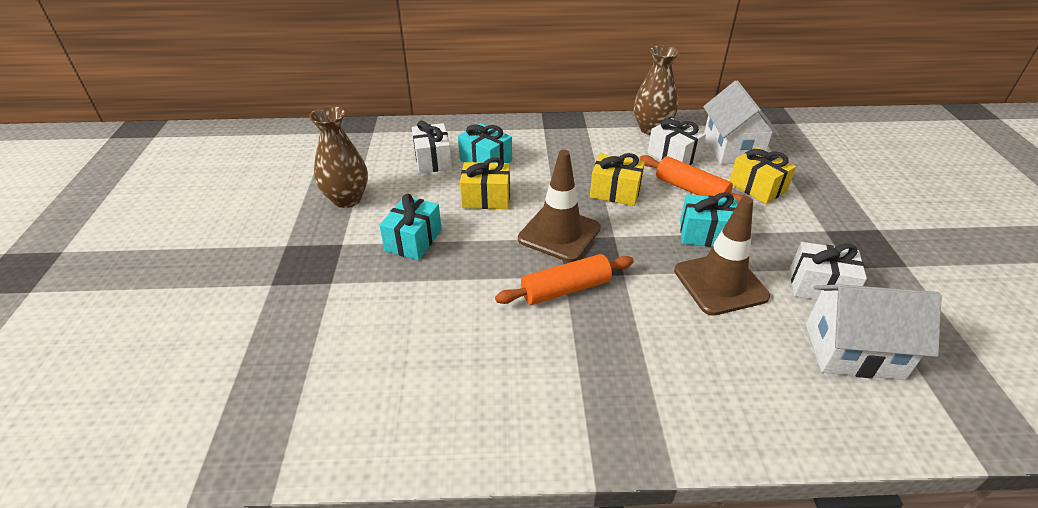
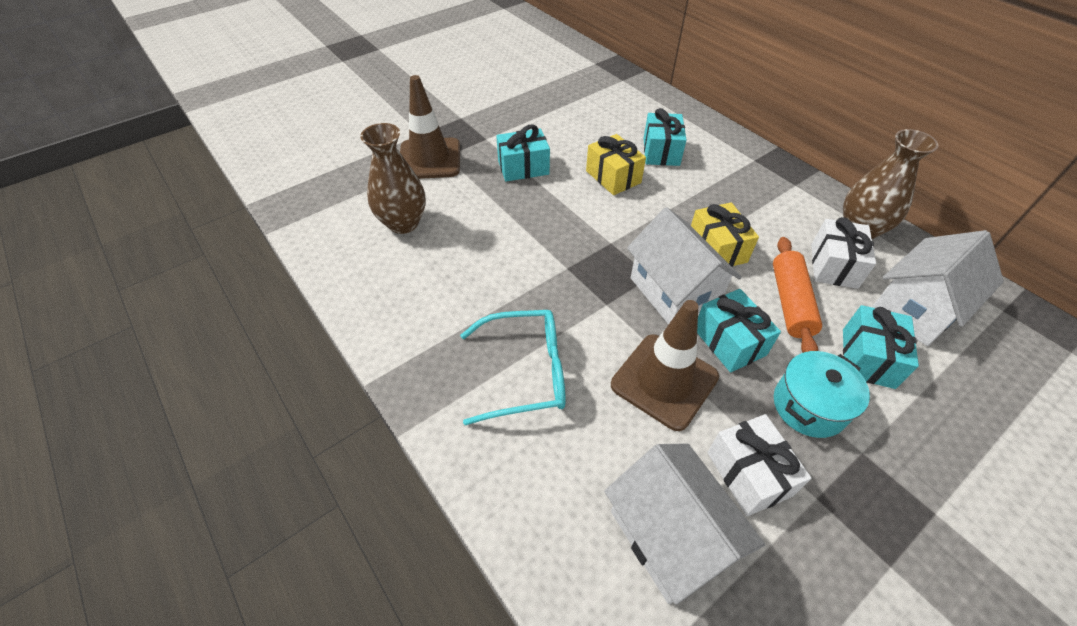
camera: 55 degrees right, 10 degrees up
brown vase [309,106,368,208] -> brown vase moved to [360,123,426,234]
white gift [412,121,452,174] -> none
orange rolling pin [495,254,634,305] -> none
brown traffic cone [518,150,601,262] -> brown traffic cone moved to [400,75,460,179]
yellow gift [730,147,796,204] -> turquoise gift [843,305,919,389]
none -> turquoise glasses [460,310,566,425]
none -> white house [627,207,742,325]
none -> turquoise pot [774,351,870,438]

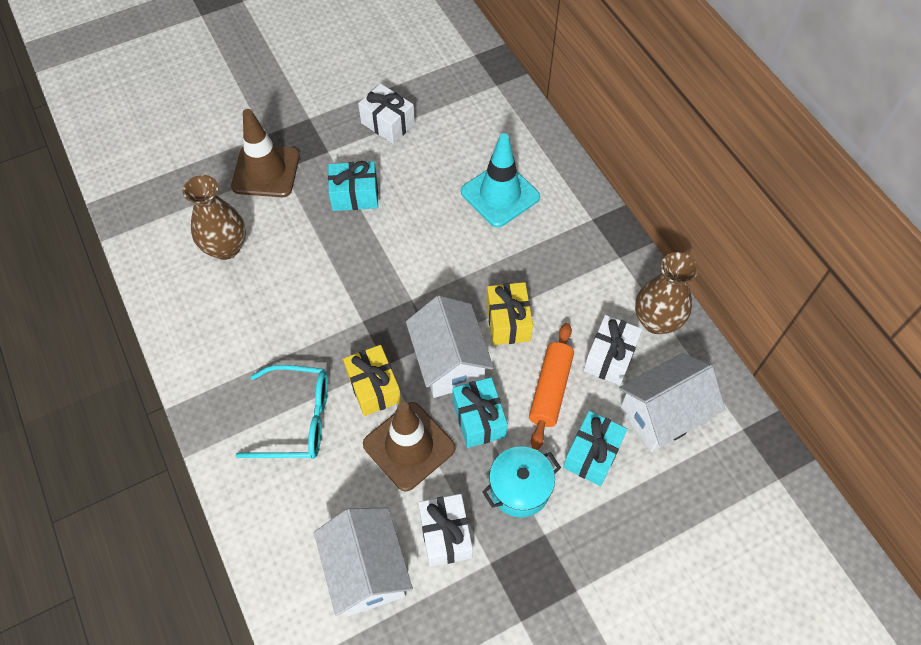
camera: 10 degrees right, 10 degrees up
yellow gift [586,134,646,195] -> yellow gift moved to [343,345,401,416]
turquoise gift [643,108,687,166] -> turquoise traffic cone [461,133,540,227]
none -> white gift [358,84,415,144]

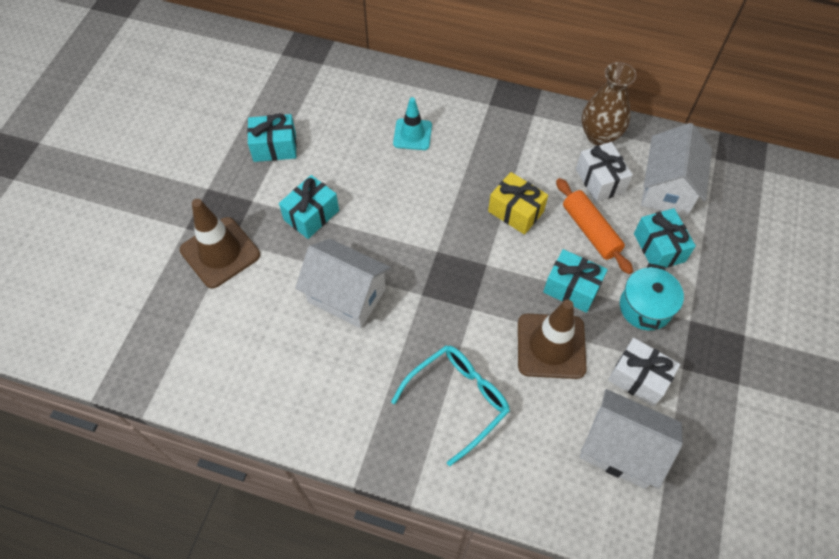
camera: 45 degrees left, 0 degrees up
brown vase [183,175,246,260] -> none
yellow gift [343,345,401,416] -> none
white gift [358,84,415,144] -> turquoise gift [247,113,297,162]
white house [406,296,494,398] -> white house moved to [295,239,391,328]
turquoise traffic cone [461,133,540,227] -> turquoise traffic cone [393,97,432,150], size x0.64

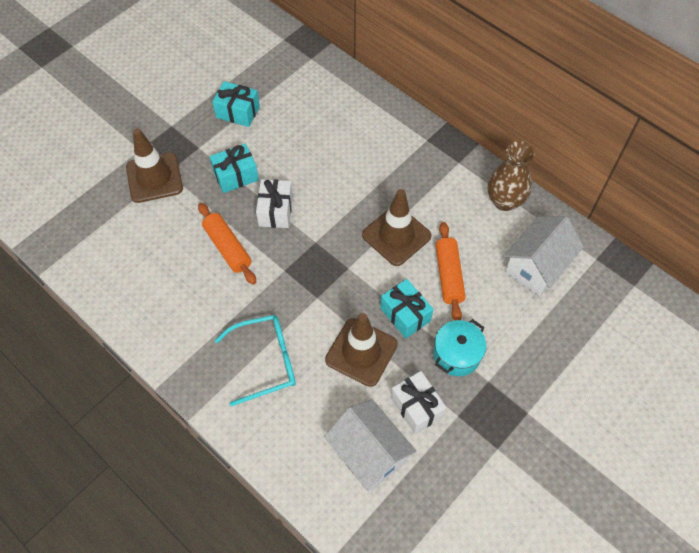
camera: 25 degrees right, 0 degrees up
white house [295,239,391,328] -> orange rolling pin [198,203,256,285]
turquoise traffic cone [393,97,432,150] -> none
yellow gift [488,172,548,235] -> brown traffic cone [362,189,431,266]
white gift [576,142,633,202] -> white gift moved to [256,179,293,228]
turquoise gift [634,208,696,268] -> none

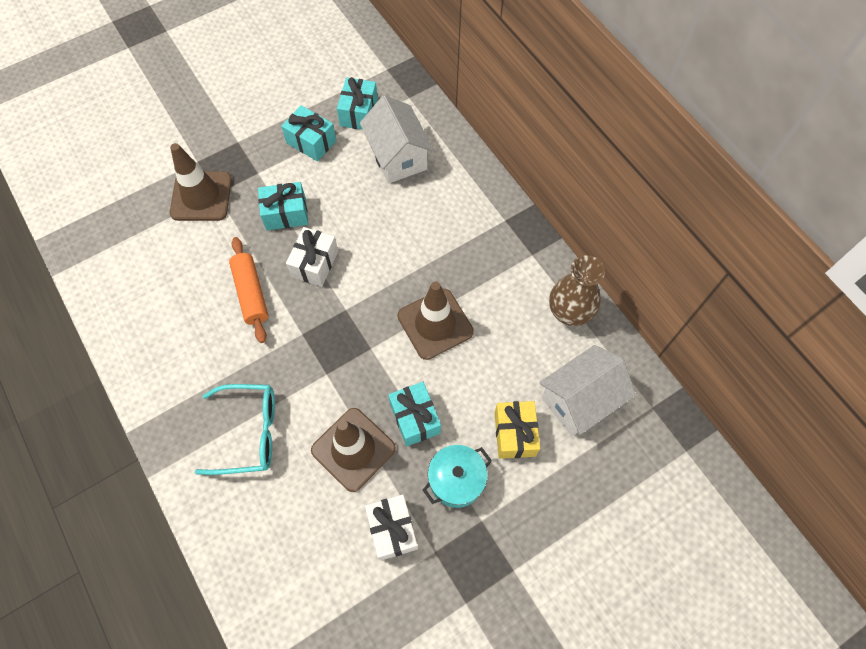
camera: 15 degrees right, 5 degrees up
white house [324,399,416,492] -> white house moved to [360,95,434,183]
orange rolling pin [436,222,466,321] -> none
none -> turquoise gift [337,77,378,130]
none -> yellow gift [494,401,540,459]

